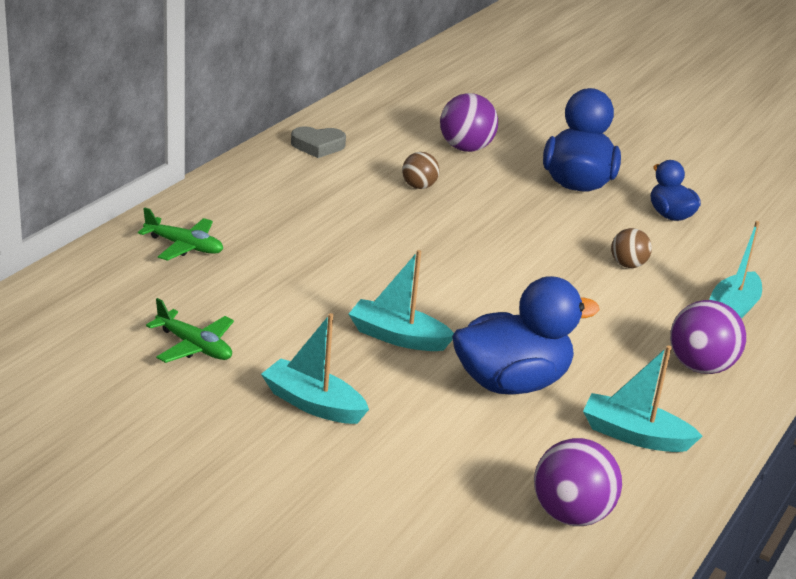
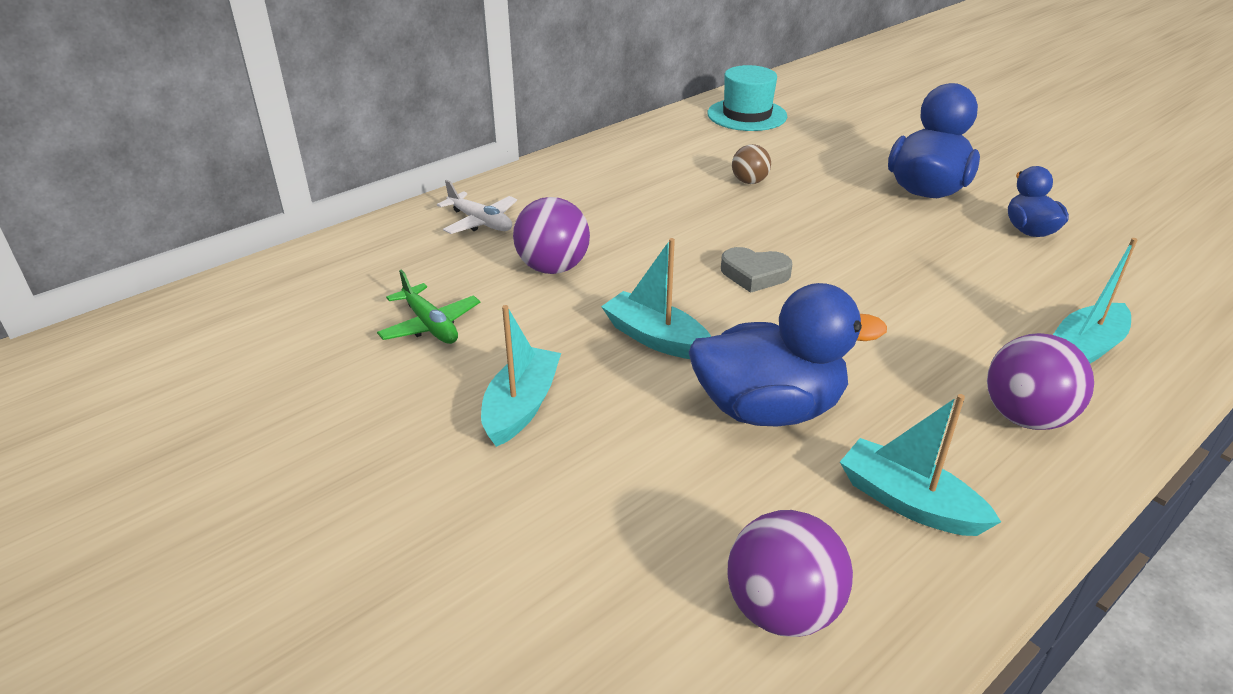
camera: 20 degrees right, 5 degrees up
green plane [138,207,223,261] -> white plane [437,180,517,234]
turquoise boat [261,313,369,424] -> turquoise boat turned 60 degrees clockwise [481,305,561,447]
grey heart [291,126,346,158] -> grey heart moved to [721,247,792,293]
purple ball [440,93,498,152] -> purple ball moved to [513,197,590,274]
brown ball [611,228,652,268] -> none
none -> turquoise hat [707,65,787,131]

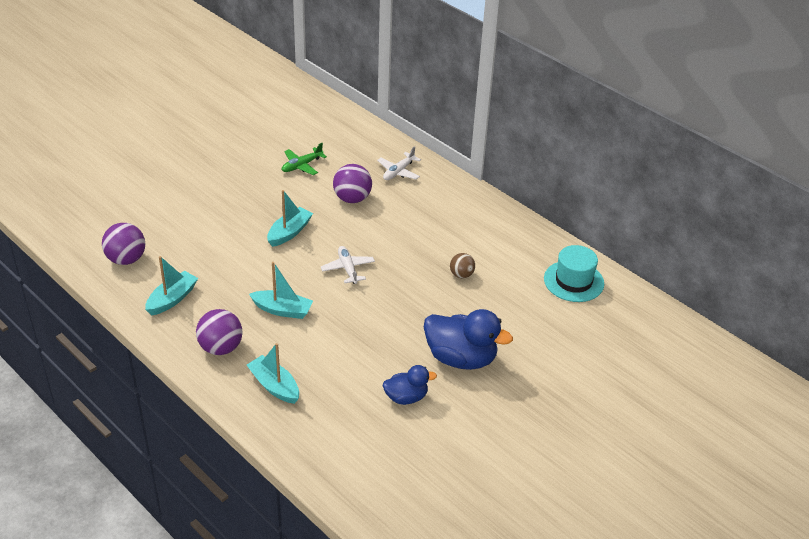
camera: 85 degrees right, 5 degrees up
turquoise boat [481,305,561,447] -> turquoise boat moved to [249,262,313,319]
blue duck [689,283,887,427] -> none
grey heart [721,247,792,293] -> white plane [321,246,375,284]

